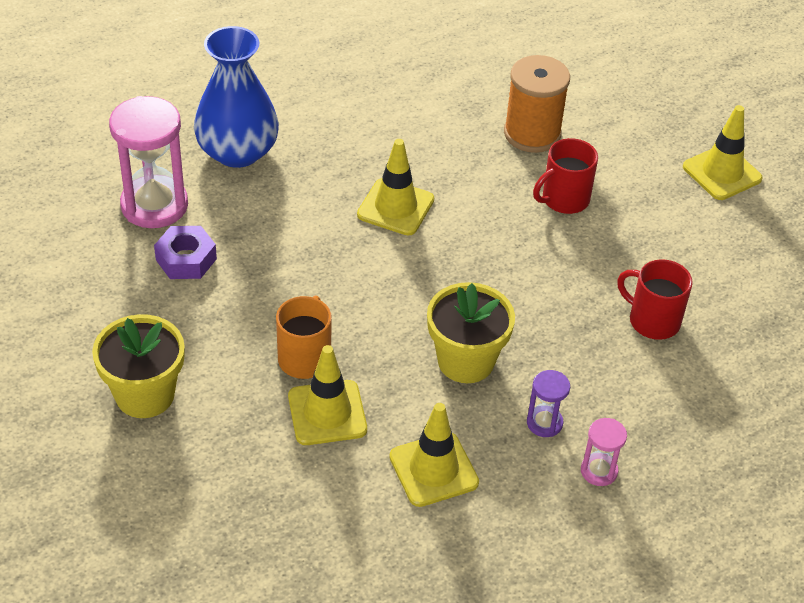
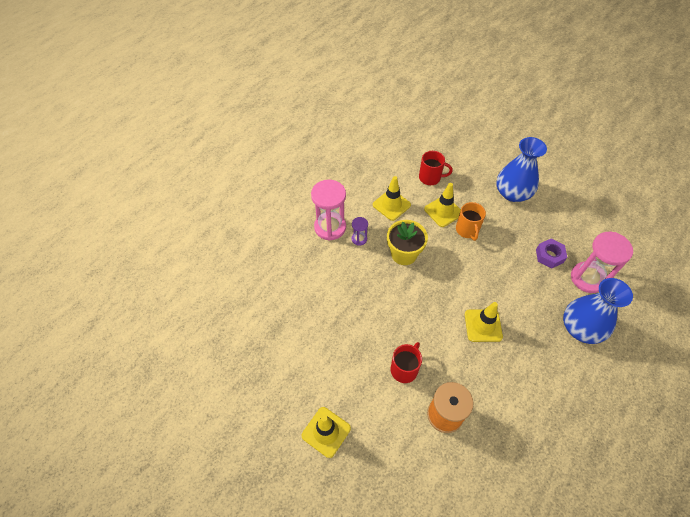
camera: 160 degrees right, 10 degrees up
yellow flower pot [92,314,185,418] -> blue vase [496,137,547,202]
pink hourglass [581,418,627,486] -> pink hourglass [311,180,346,241], size x2.06
red mug [617,259,693,340] -> red mug moved to [419,151,452,185]

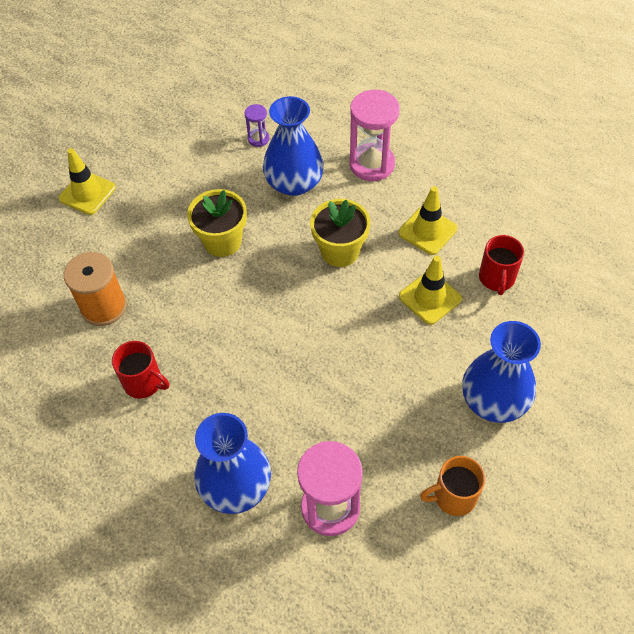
camera: 85 degrees right, 0 degrees up
purple hourglass [352,217,368,246] -> purple hourglass moved to [245,104,269,147]
red mug [391,342,422,383] -> red mug moved to [112,341,169,399]
orange mug [456,202,486,241] -> orange mug moved to [420,456,485,516]
yellow traffic cone [465,302,503,342] -> none
purple nut [536,239,567,268] -> none
none -> yellow flower pot [187,189,247,257]
none -> blue vase [263,96,324,196]

